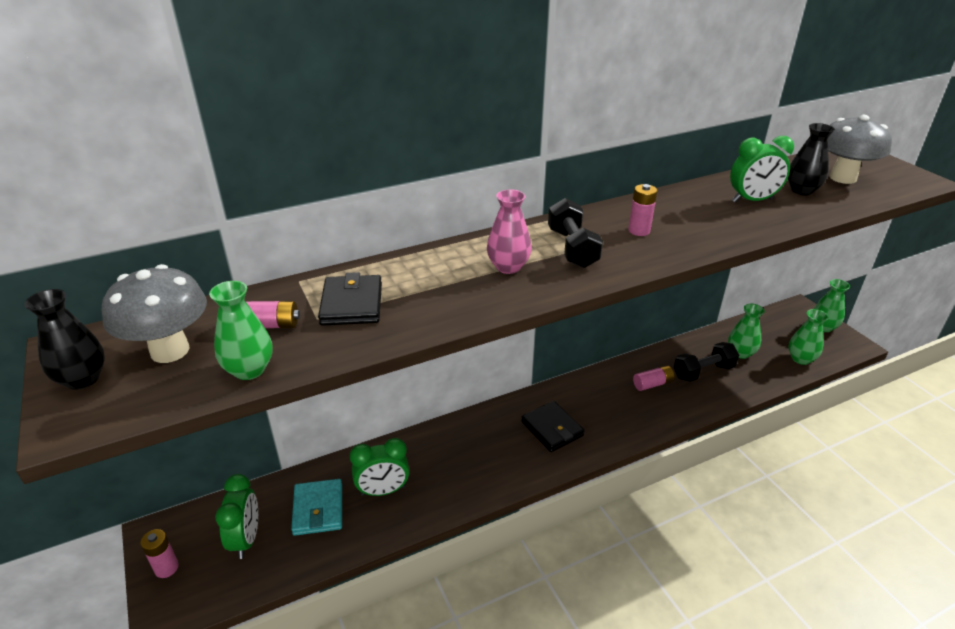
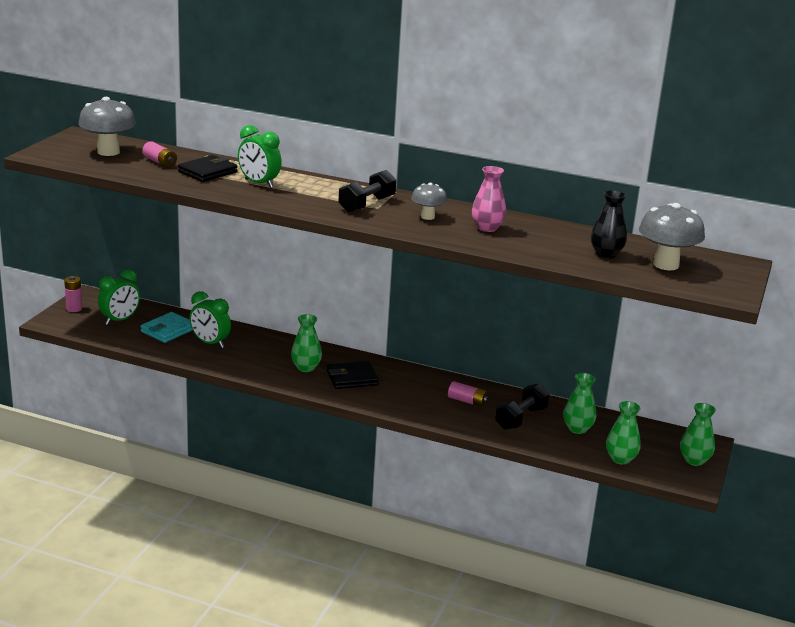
camera: 45 degrees right, 10 degrees down
black vase [24,289,105,390] -> none
green vase [209,281,273,380] -> green vase moved to [291,314,322,372]
pink vase [487,189,532,274] -> pink vase moved to [472,166,506,232]
black wallet [521,401,584,452] -> black wallet turned 60 degrees clockwise [327,361,379,389]
pink battery [628,184,657,236] -> grey mushroom [411,183,447,220]
black dumbbell [674,342,739,382] -> black dumbbell turned 75 degrees counterclockwise [495,383,549,430]
green clock [730,136,794,202] -> green clock moved to [238,125,282,188]

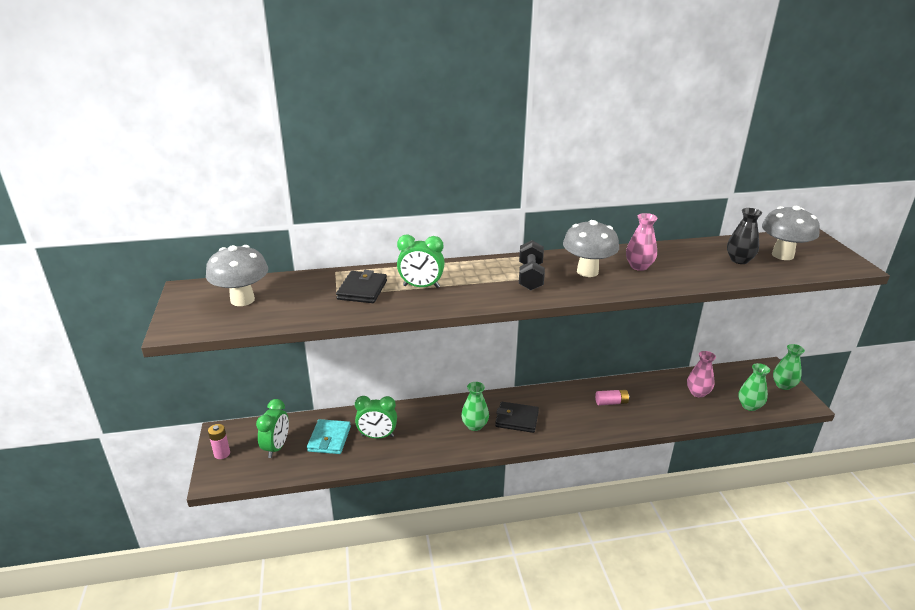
camera: 30 degrees left, 5 degrees up
pink battery [142,141,177,167] -> none
black wallet [327,361,379,389] -> black wallet turned 60 degrees clockwise [495,402,539,433]
grey mushroom [411,183,447,220] -> grey mushroom [563,220,619,277], size x1.71
black dumbbell [495,383,549,430] -> none
green vase [563,373,596,434] -> pink vase [687,351,716,398]

